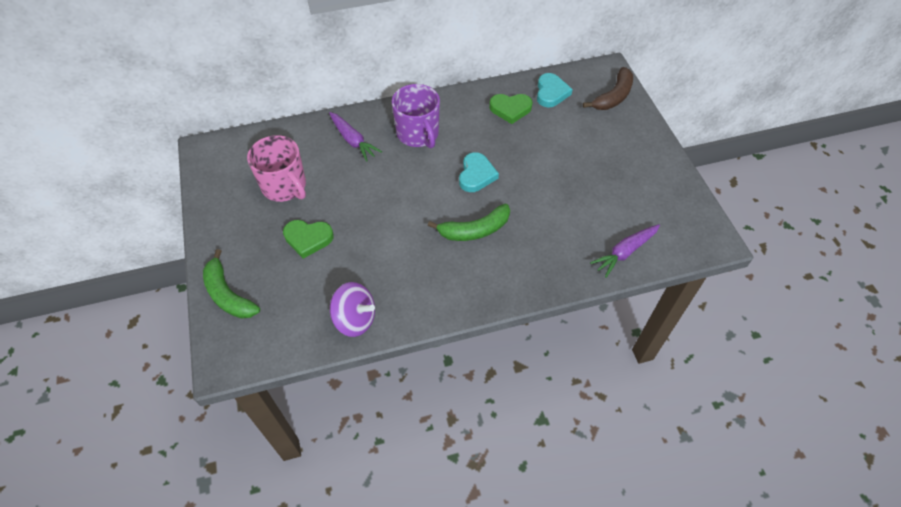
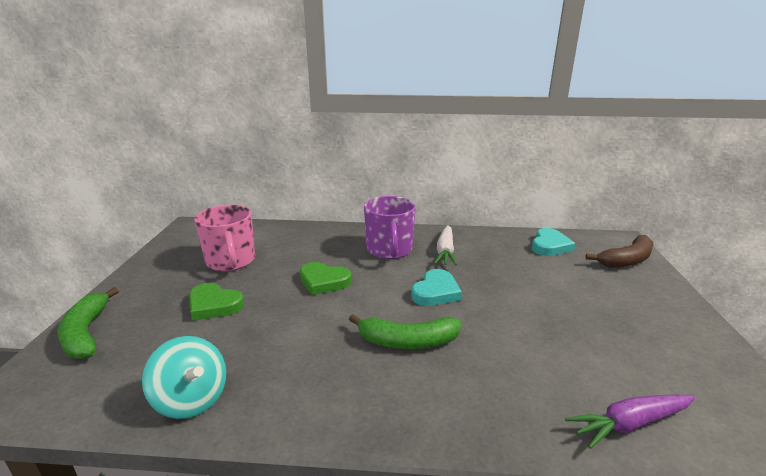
camera: 20 degrees right, 30 degrees down
purple carrot [329,112,382,162] -> none
purple spinning top [330,282,375,337] -> turquoise spinning top [142,336,226,419]
green heart [489,94,533,124] -> green heart moved to [300,262,352,295]
none -> white carrot [434,225,457,266]

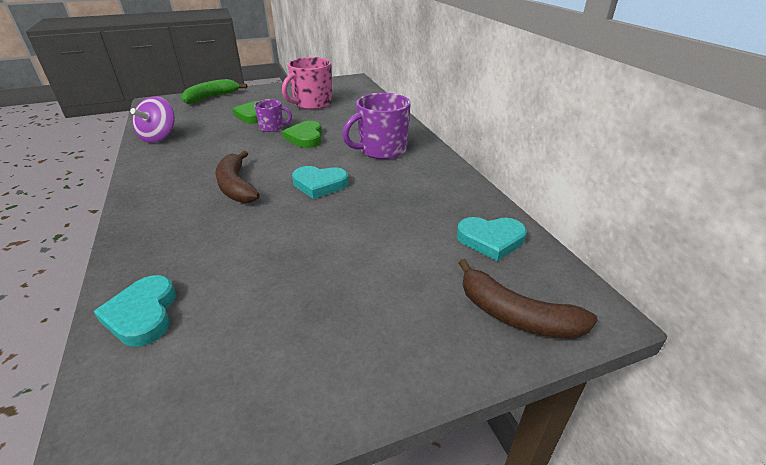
camera: 65 degrees right, 10 degrees up
turquoise spinning top [142,336,226,419] -> purple spinning top [130,96,175,143]
green banana [349,314,461,349] -> brown banana [215,151,260,203]
white carrot [434,225,457,266] -> none
purple carrot [565,394,695,449] -> turquoise heart [94,275,176,347]
none -> purple mug [254,99,292,132]

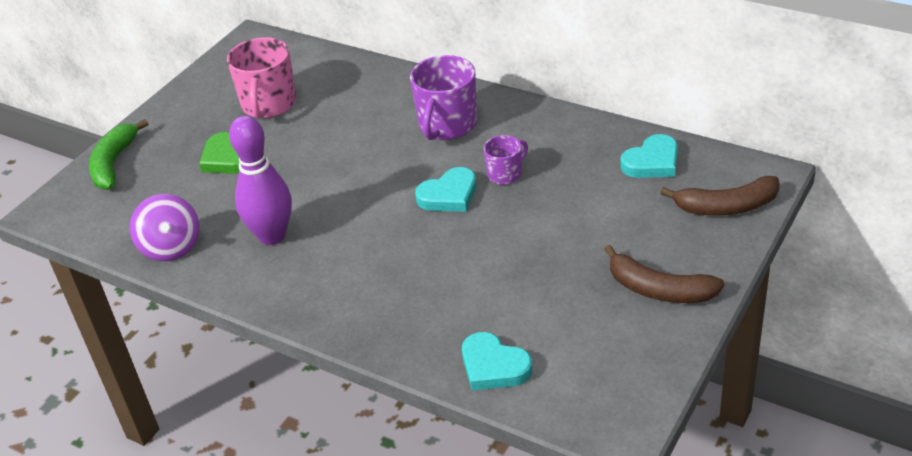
camera: 35 degrees left, 5 degrees up
brown banana [215,151,260,203] -> brown banana moved to [604,245,725,303]
purple mug [254,99,292,132] -> purple mug moved to [483,135,528,185]
green heart [282,121,322,148] -> none
none -> purple bowling pin [229,116,292,245]

